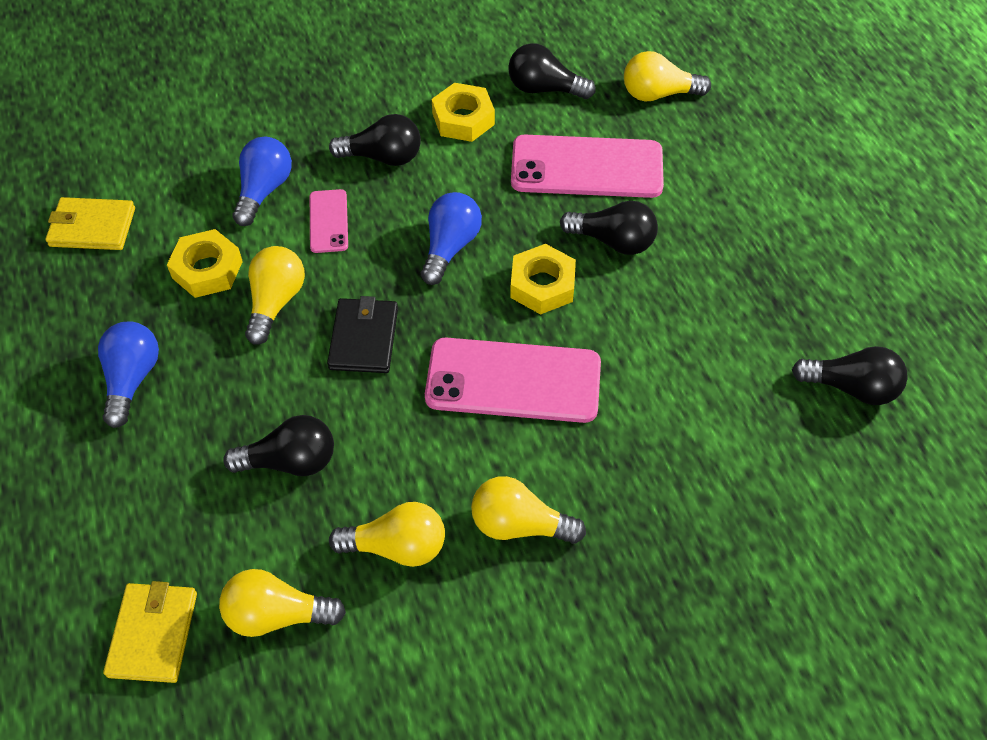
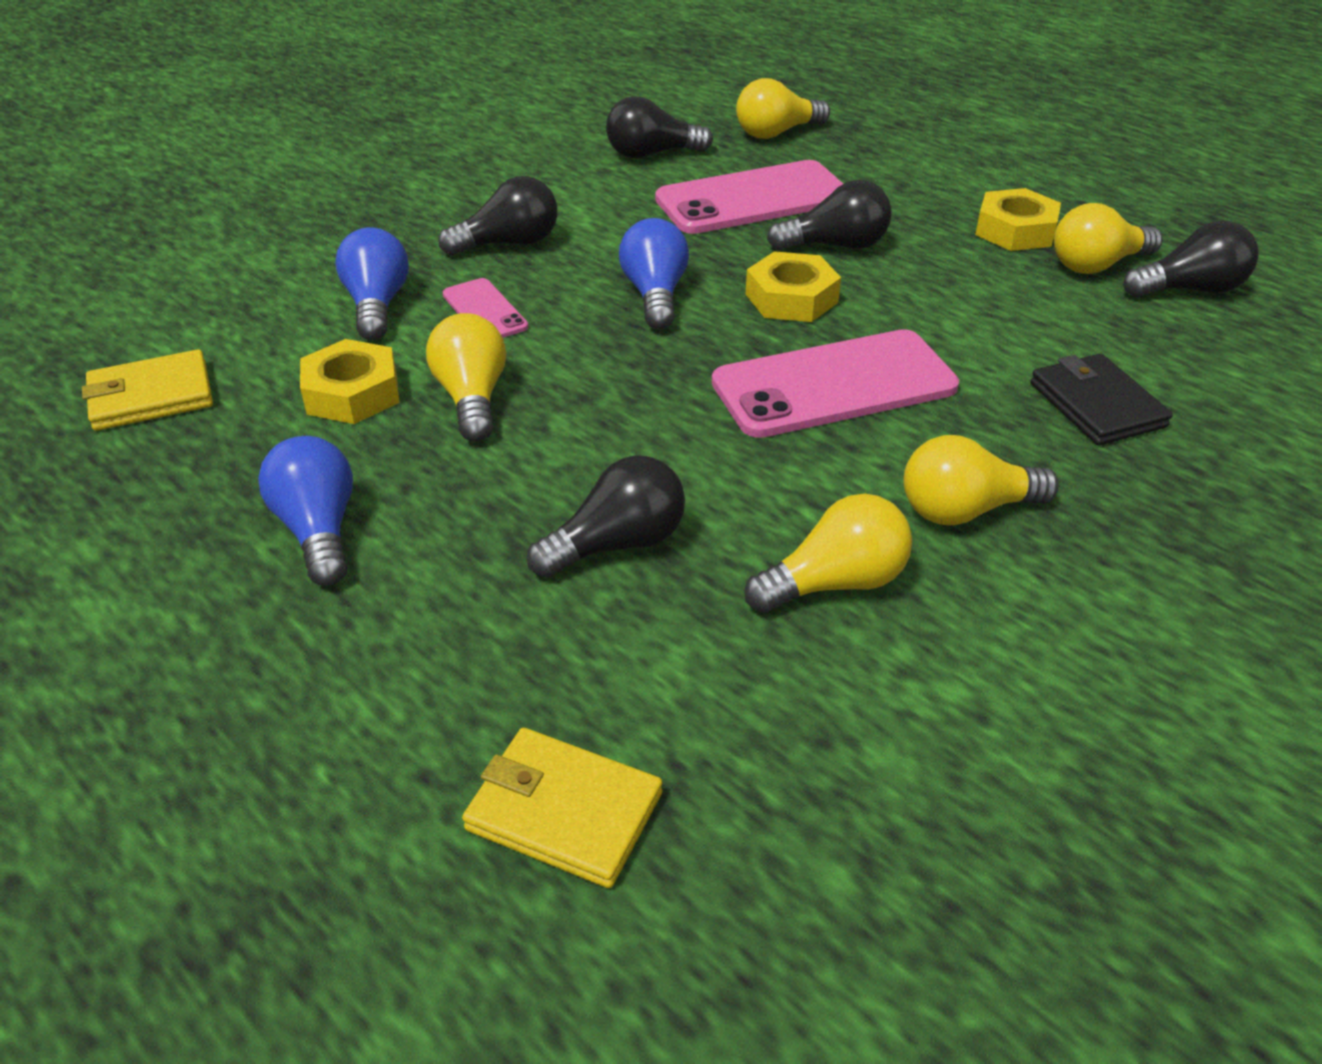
camera: 25 degrees left, 15 degrees down
yellow wallet [103,581,197,683] -> yellow wallet turned 45 degrees counterclockwise [462,728,662,888]
yellow light bulb [219,569,346,637] -> yellow light bulb moved to [1054,203,1162,274]
black wallet [327,296,398,373] -> black wallet moved to [1030,354,1173,445]
yellow nut [432,83,495,142] -> yellow nut moved to [975,188,1061,251]

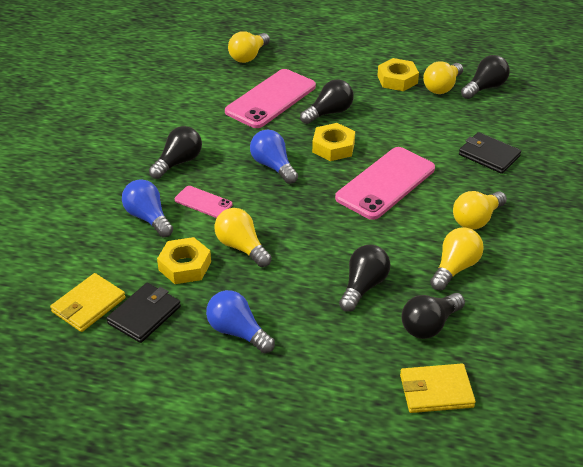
camera: 30 degrees left, 0 degrees up
black light bulb [606,96,713,159] -> black light bulb moved to [401,293,465,339]
none -> black wallet [106,283,181,343]

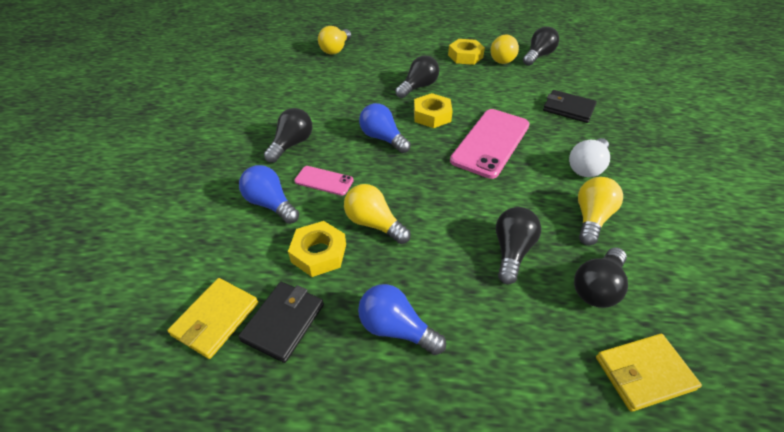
camera: 10 degrees left, 5 degrees up
pink phone [225,69,316,128] -> none
yellow light bulb [453,191,507,230] -> white light bulb [569,138,610,177]

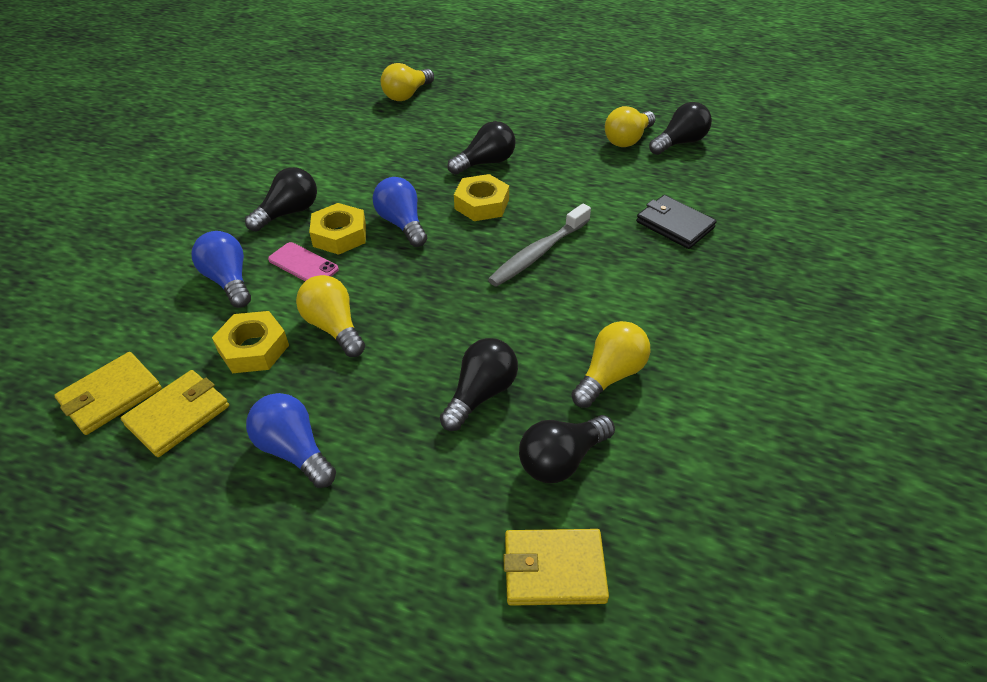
camera: 15 degrees right, 0 degrees up
black wallet [238,282,324,363] -> yellow wallet [121,370,229,457]
yellow nut [448,39,485,65] -> yellow nut moved to [309,203,366,255]
pink phone [450,109,530,179] -> grey toothbrush [488,204,591,287]
white light bulb [569,138,610,177] -> none

